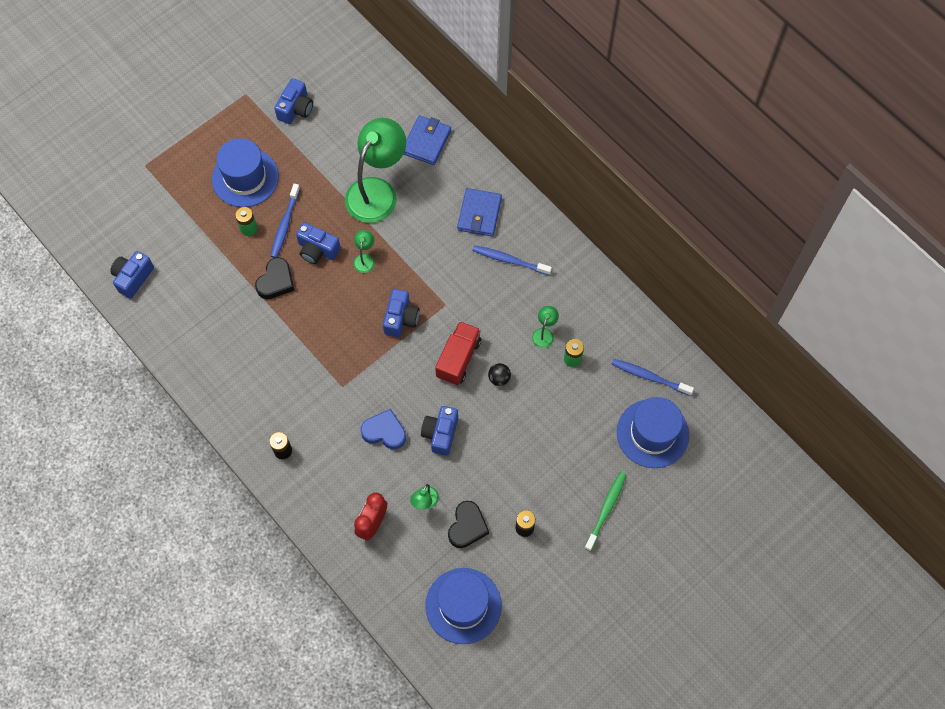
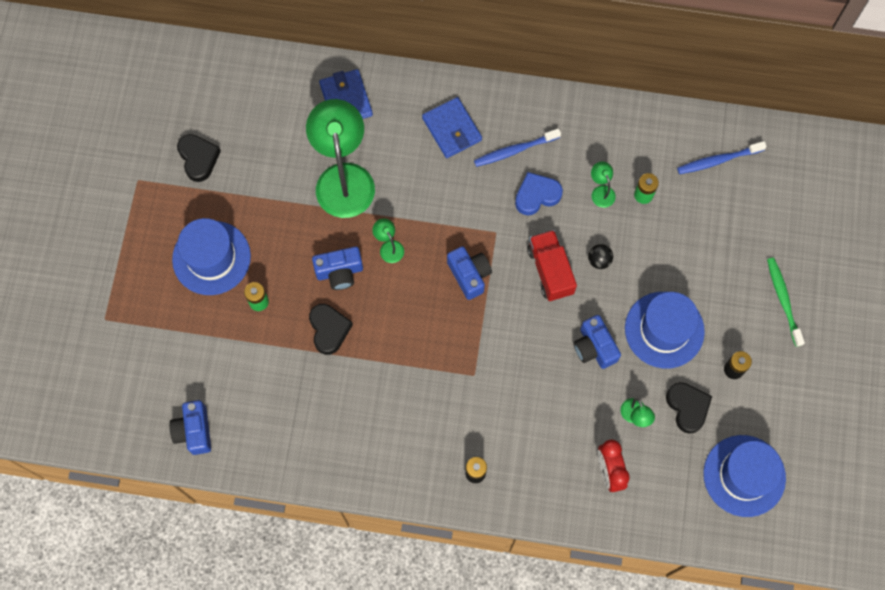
camera: 40 degrees left, 5 degrees up
blue toothbrush [271,184,300,258] -> none
blue camera [274,78,313,124] -> black heart [177,134,221,182]
blue heart [360,409,406,450] -> blue heart moved to [515,172,563,215]
blue hat [617,397,689,468] -> blue hat moved to [625,292,705,369]

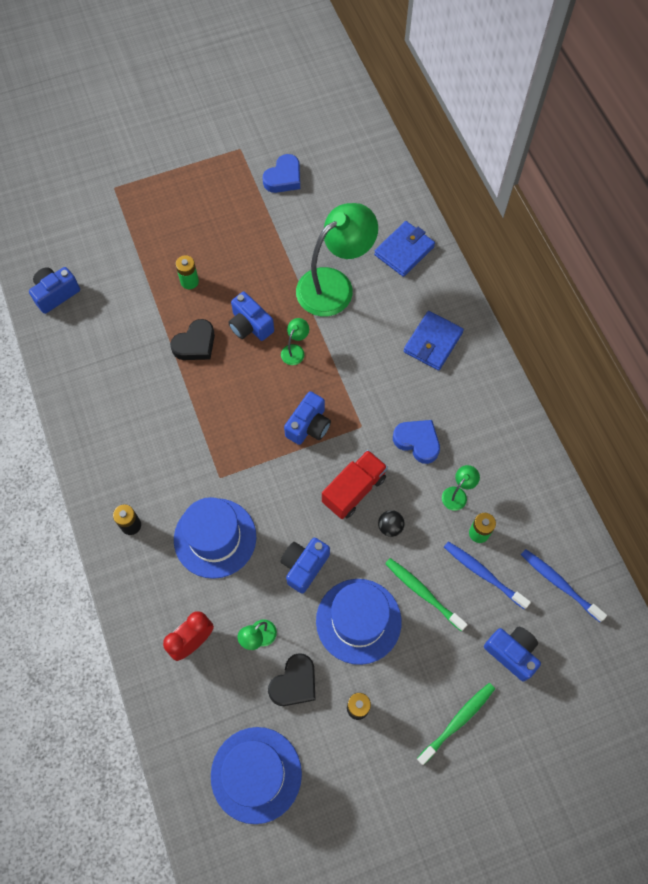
camera: 60 degrees right, 5 degrees down
blue hat [172,218,251,295] -> blue hat moved to [174,497,256,579]
black heart [177,134,221,182] -> blue heart [263,154,300,193]
blue toothbrush [474,128,561,167] -> blue toothbrush moved to [444,541,531,610]
none -> green toothbrush [385,558,468,631]
none -> blue camera [484,627,541,681]

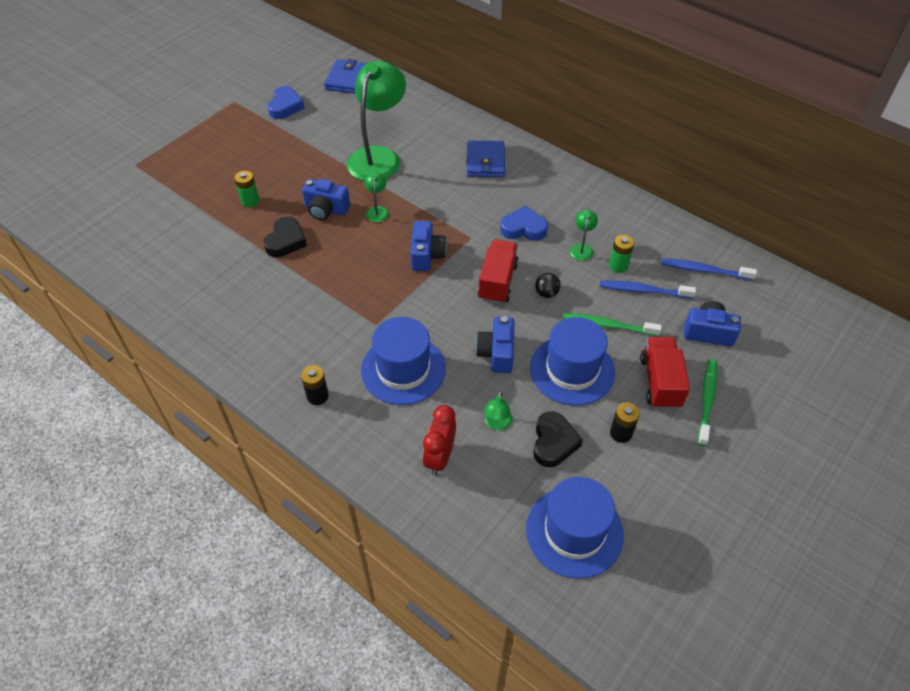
camera: 30 degrees left, 15 degrees down
blue camera [29,267,80,314] -> none
blue wallet [374,221,435,277] -> blue wallet moved to [324,59,367,94]
none -> red truck [640,337,690,409]

